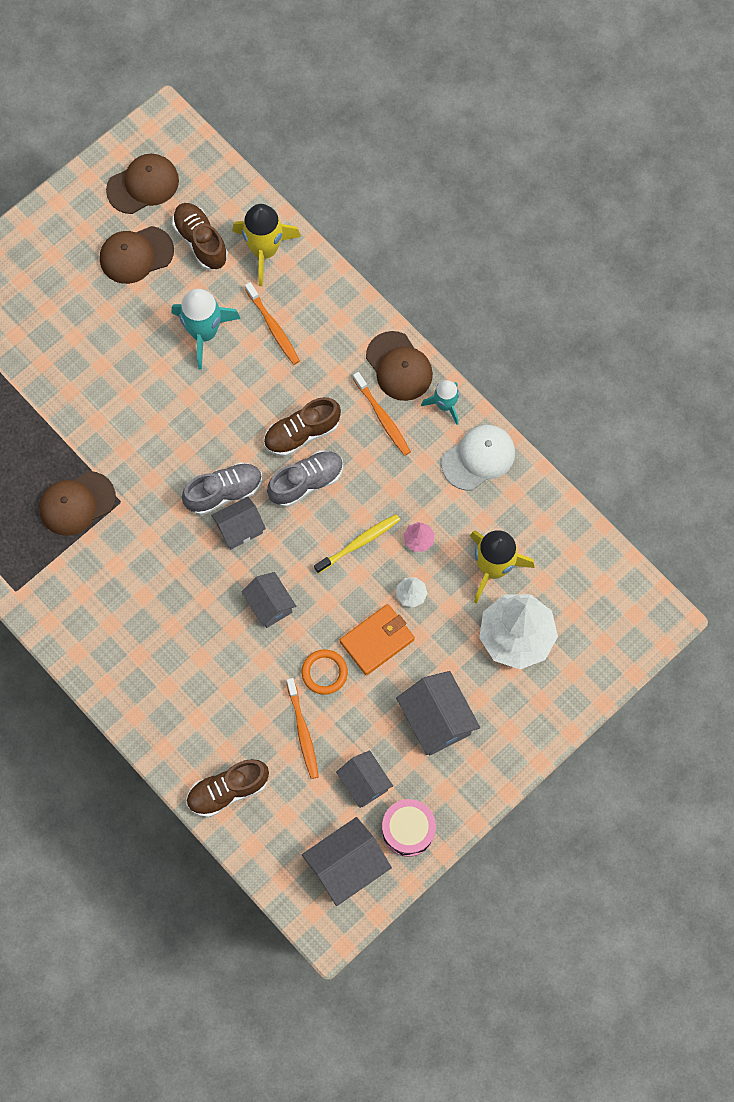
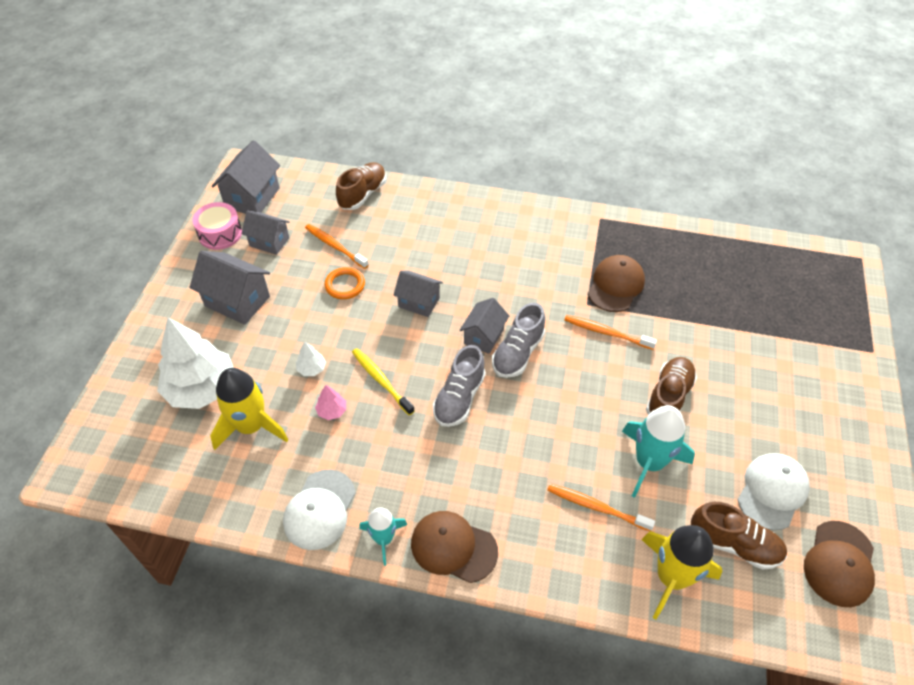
camera: 145 degrees right, 20 degrees down
brown cap [100,226,174,284] -> white cap [738,453,810,530]
brown shoe [264,397,341,457] -> brown shoe moved to [646,357,697,415]
yellow toothbrush [314,514,400,574] -> yellow toothbrush turned 120 degrees clockwise [352,348,415,415]
orange wallet [340,604,415,675] -> none
orange toothbrush [353,372,411,456] -> orange toothbrush moved to [564,315,657,350]

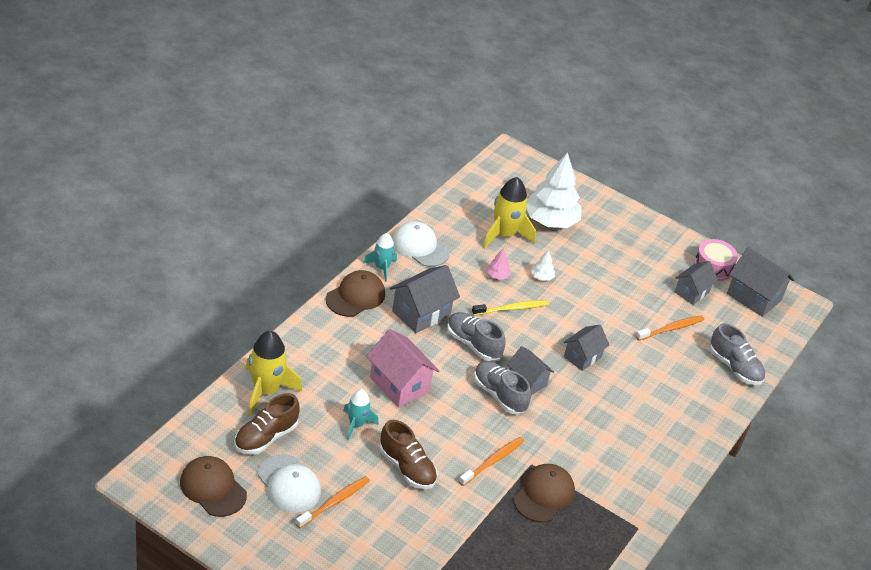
camera: 105 degrees right, 10 degrees down
grey house [189,251,270,325] -> grey house moved to [390,265,460,333]
orange ring [324,267,365,299] -> none
brown shoe [336,162,386,210] -> grey shoe [710,323,765,385]
orange toothbrush [547,484,655,531] -> orange toothbrush moved to [295,476,370,528]
brown cap [588,255,645,312] -> brown cap turned 105 degrees counterclockwise [513,464,575,522]
turquoise rocket [622,405,695,498] -> turquoise rocket [343,389,379,440], size x0.60
none -> pink house [366,329,439,408]

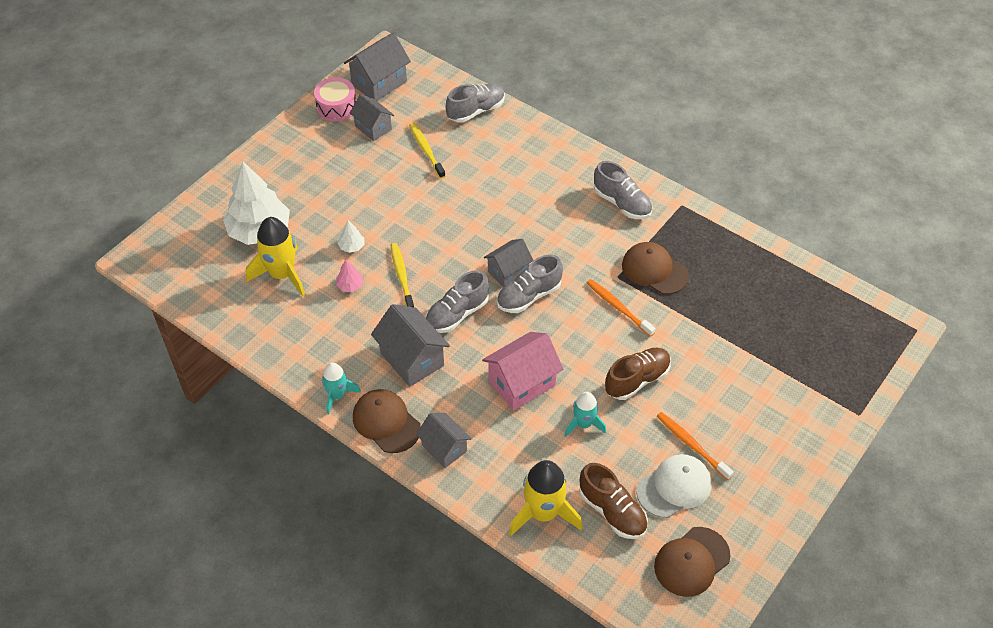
camera: 80 degrees left, 10 degrees up
white cap [392,221,450,267] -> none
grey house [564,325,609,371] -> grey house moved to [416,413,471,468]
orange toothbrush [636,315,704,341] -> yellow toothbrush [409,123,445,179]
none -> grey shoe [594,161,652,219]

